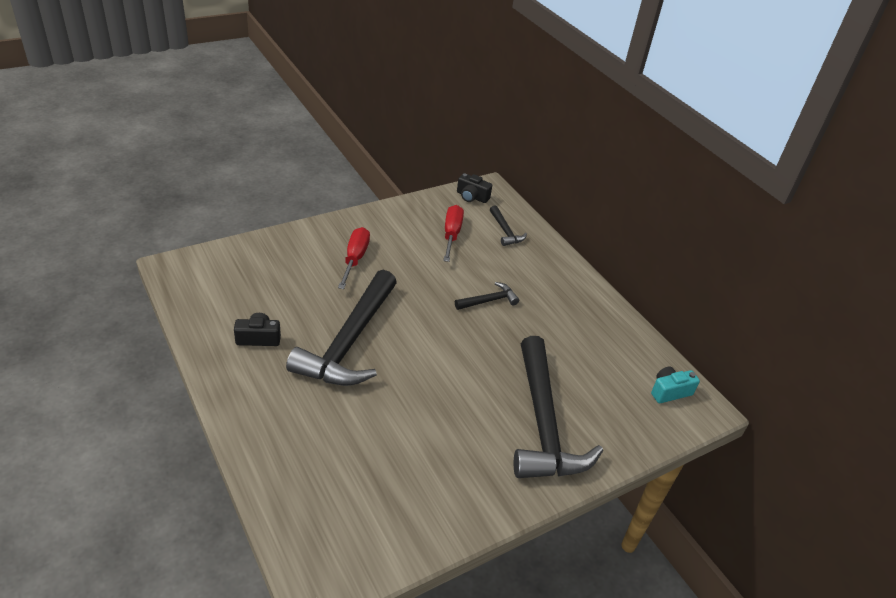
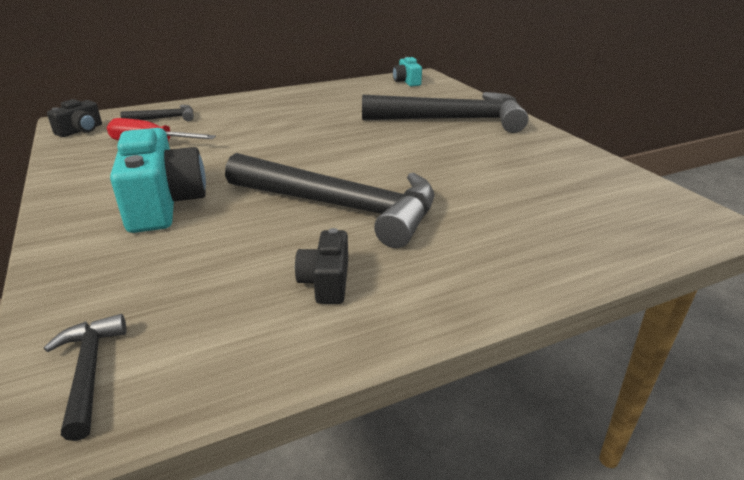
camera: 80 degrees left, 10 degrees down
red screwdriver [338,227,370,289] -> turquoise camera [110,128,206,233]
black hammer [455,282,519,310] -> black hammer moved to [44,314,126,441]

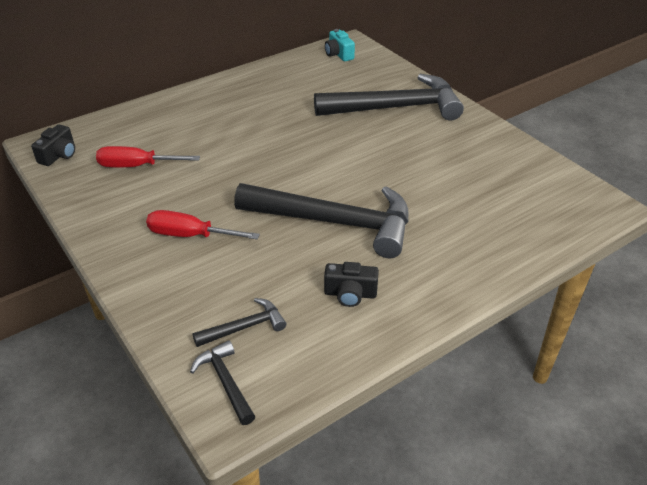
camera: 10 degrees left, 10 degrees up
turquoise camera [110,128,206,233] -> red screwdriver [146,210,260,240]
black hammer [120,105,194,121] -> black hammer moved to [192,298,286,347]
black camera [295,228,348,304] -> black camera turned 75 degrees counterclockwise [324,262,379,307]

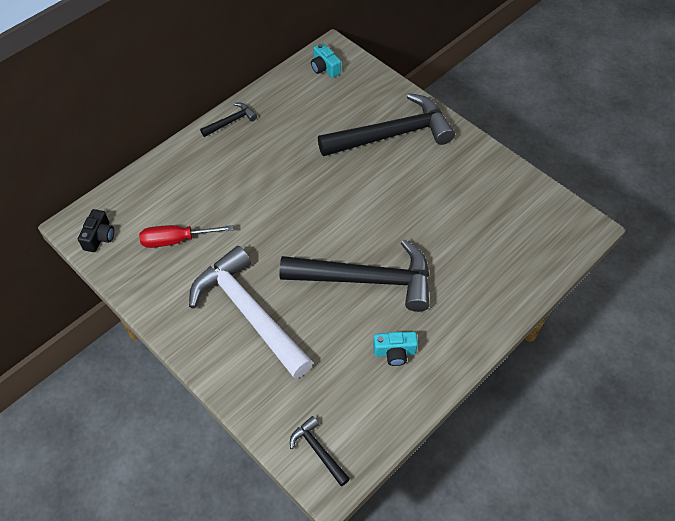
camera: 10 degrees left, 15 degrees up
red screwdriver [146,210,260,240] -> white hammer [189,246,313,379]
black hammer [192,298,286,347] -> black hammer moved to [200,103,257,137]
black camera [324,262,379,307] -> turquoise camera [373,332,418,366]

